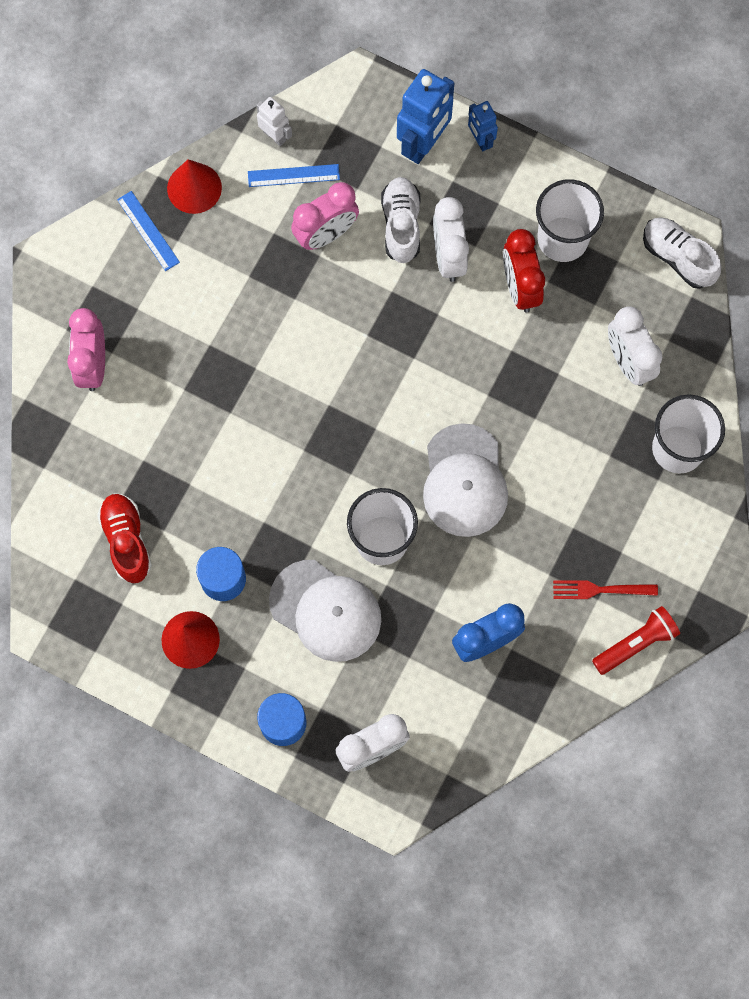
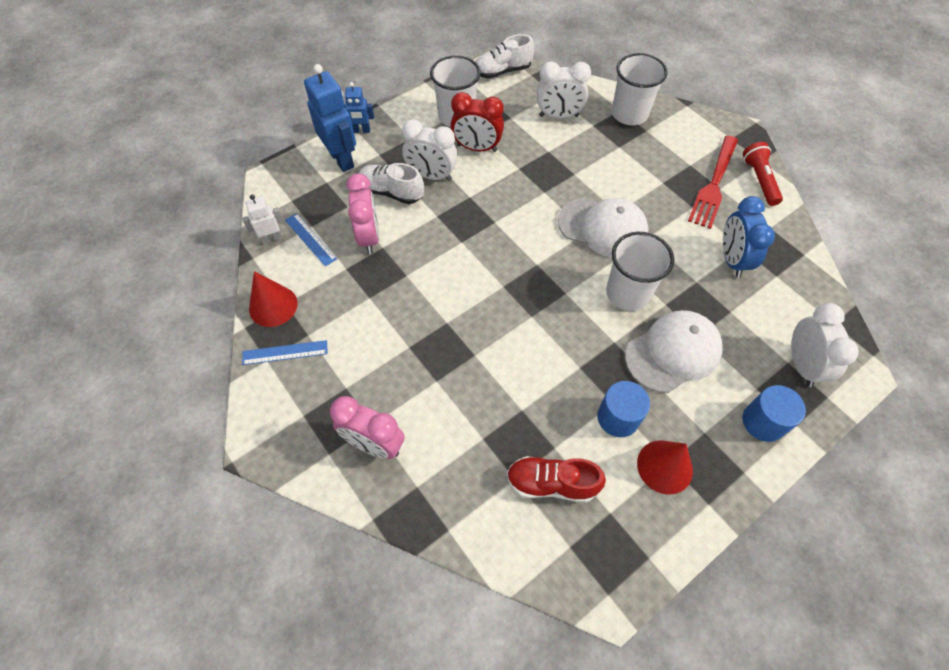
camera: 65 degrees left, 15 degrees down
blue ruler [248,164,340,187] -> blue ruler turned 60 degrees counterclockwise [285,213,337,267]
red fork [553,580,658,599] -> red fork [688,135,738,229], size x1.65

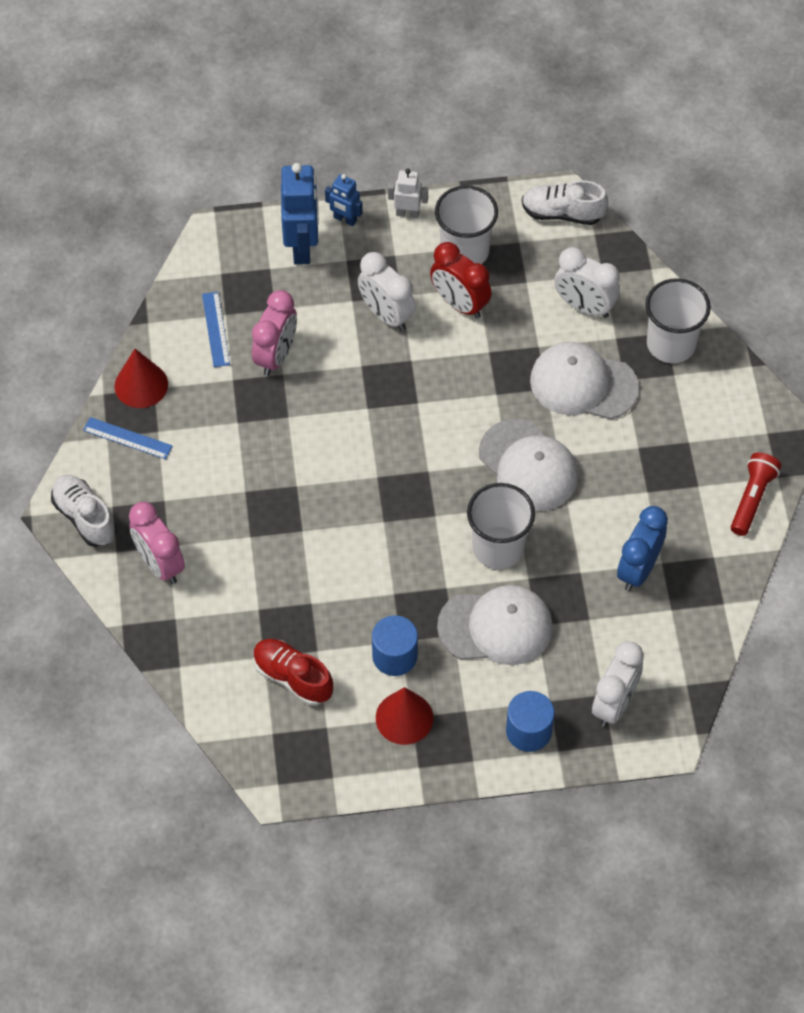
camera: 30 degrees right, 0 degrees up
white robot [242,195,284,245] -> white robot moved to [388,169,428,218]
white shoe [359,163,424,204] -> white shoe moved to [51,475,117,547]
red fork [688,135,738,229] -> none
none -> white cap [530,342,639,419]

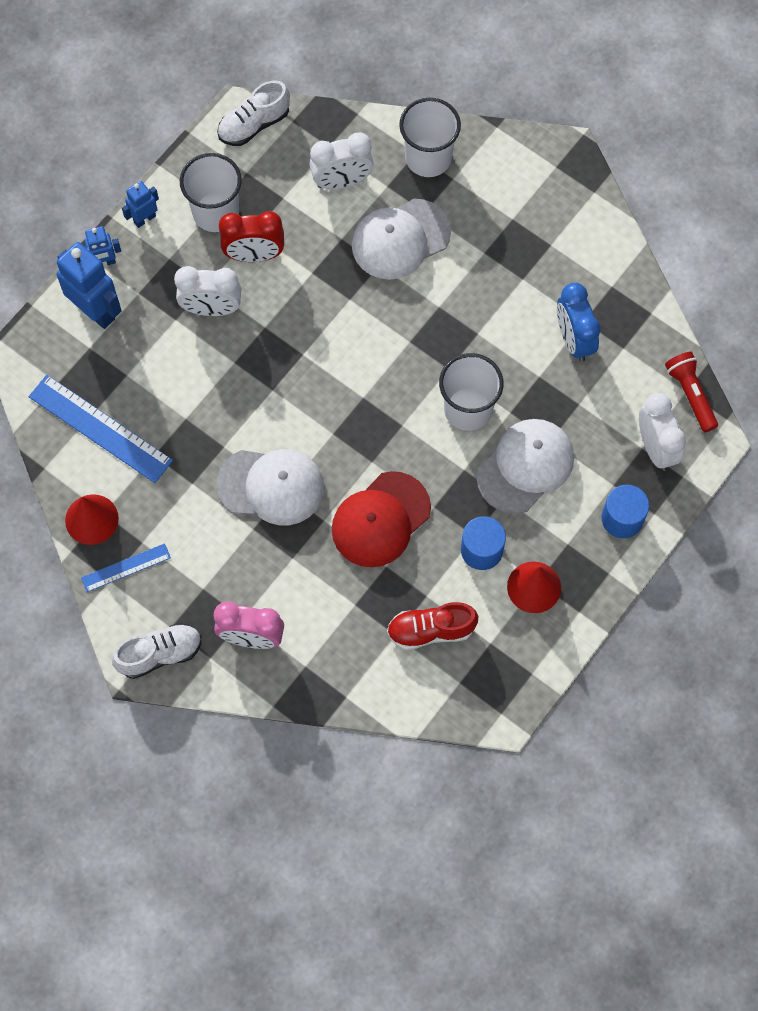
camera: 45 degrees left, 10 degrees up
white shoe [51,475,117,547] -> white shoe turned 150 degrees clockwise [112,623,202,679]
blue ruler [202,292,230,367] -> blue ruler [29,375,173,483], size x1.83
pink clock [252,290,297,376] -> none
white robot [388,169,428,218] -> blue robot [122,181,159,228]
white cap [479,419,578,511] -> white cap moved to [216,449,324,525]
red flashlight [731,452,781,536] -> red flashlight moved to [665,352,718,432]
none -> red cap [332,471,431,567]

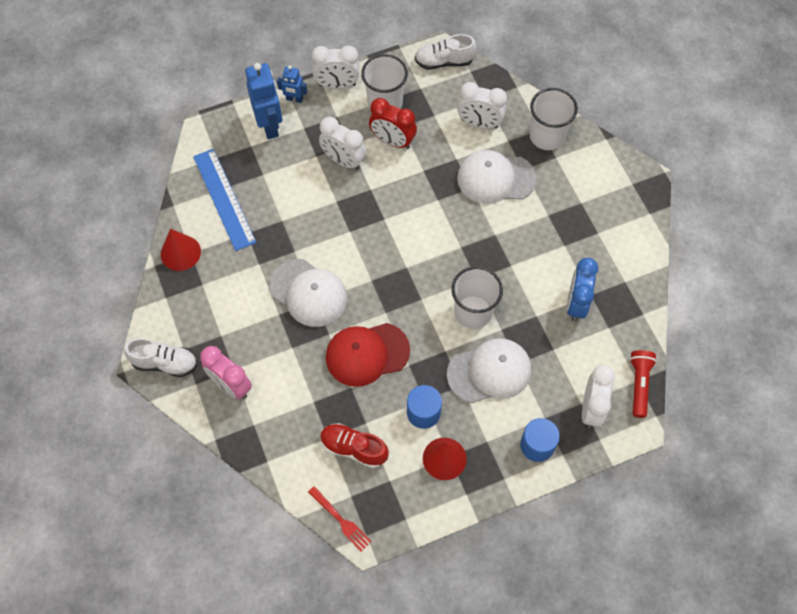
camera: 30 degrees right, 5 degrees down
blue ruler [81,543,171,592] -> none
blue robot [122,181,159,228] -> white clock [311,46,359,89]
none -> red fork [308,486,372,552]

